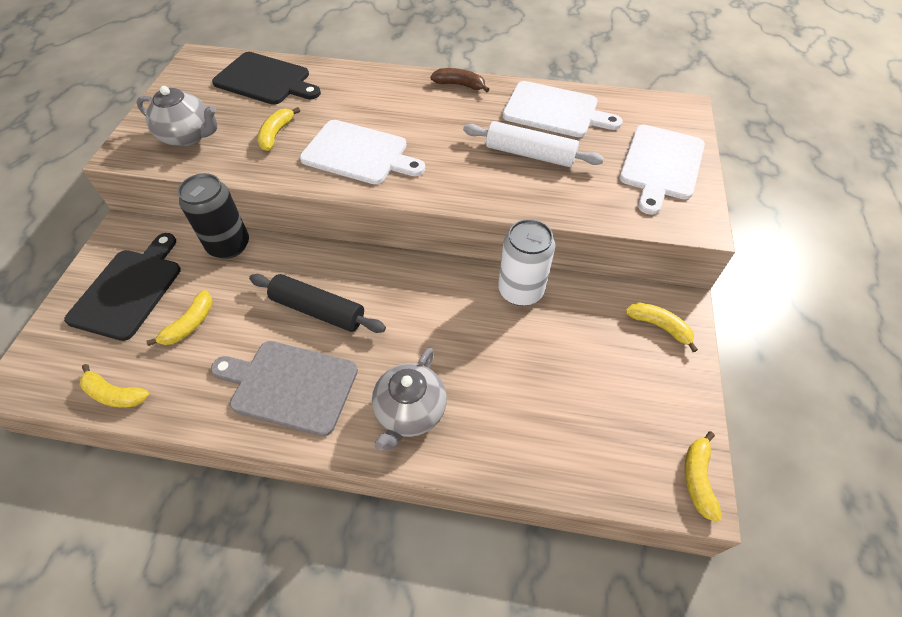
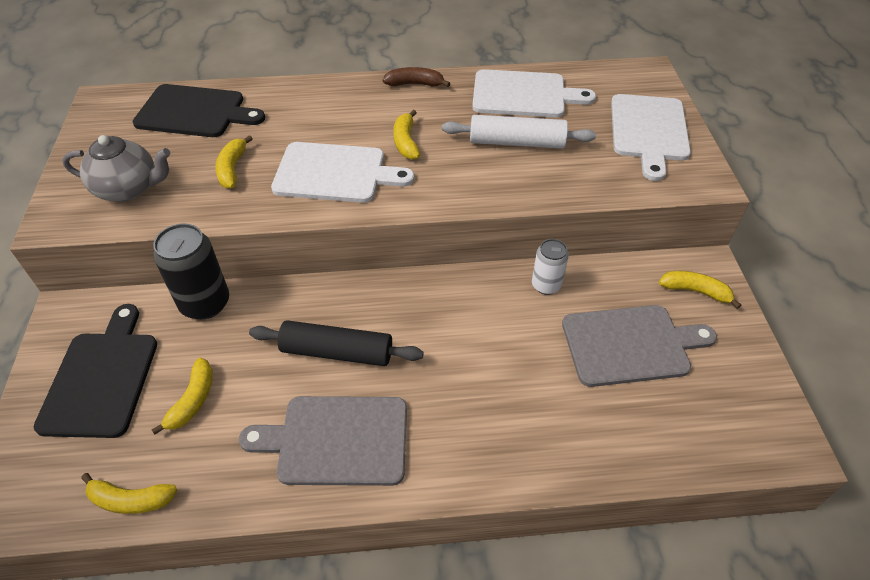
camera: 15 degrees left, 5 degrees down
grey teapot [372,348,447,450] -> none
white can [498,219,555,306] -> white can [532,239,569,295], size x0.61
yellow banana [685,432,722,522] -> yellow banana moved to [393,110,420,160]
none -> grey cutting board [562,305,717,387]

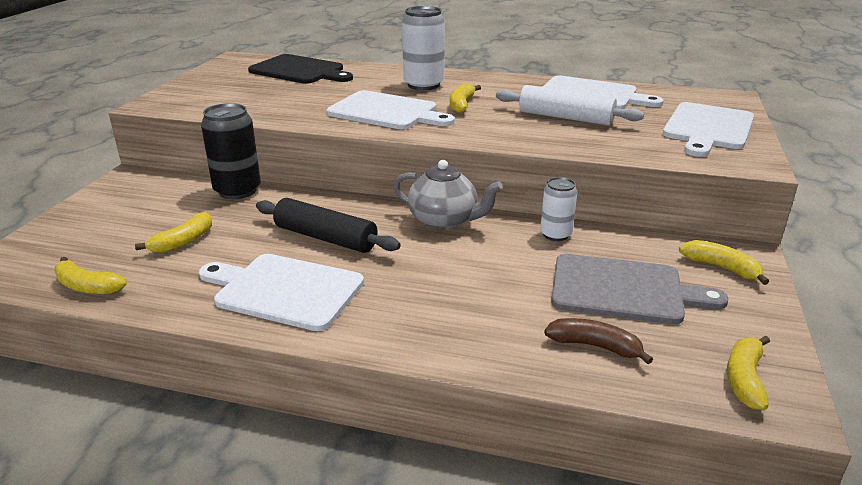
camera: 20 degrees right, 20 degrees down
black cutting board [34,304,157,438] -> none
grey teapot [62,135,170,202] -> grey teapot moved to [394,160,503,230]
yellow banana [216,135,253,188] -> yellow banana moved to [727,336,770,410]
grey cutting board [239,396,407,486] -> white cutting board [199,254,364,331]
brown banana [383,67,451,87] -> brown banana moved to [544,318,653,364]
none -> white can [402,6,445,90]

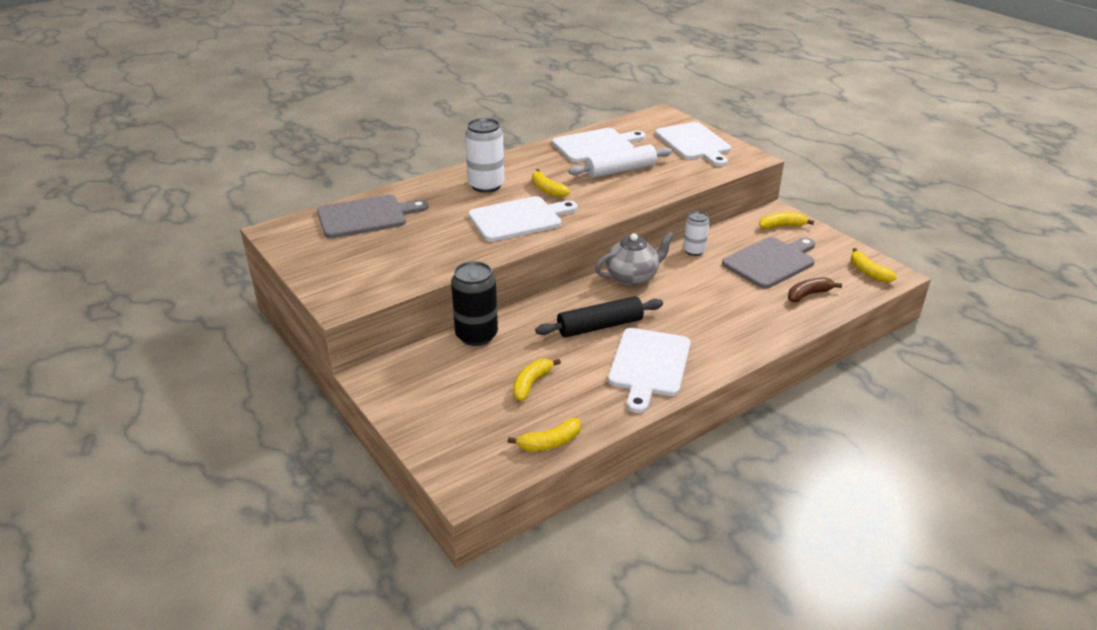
camera: 50 degrees left, 5 degrees up
yellow banana [135,212,212,253] -> yellow banana turned 135 degrees counterclockwise [513,359,561,401]
white cutting board [199,254,364,331] -> white cutting board turned 45 degrees counterclockwise [608,328,691,413]
black cutting board [248,54,353,84] -> grey cutting board [317,195,428,238]

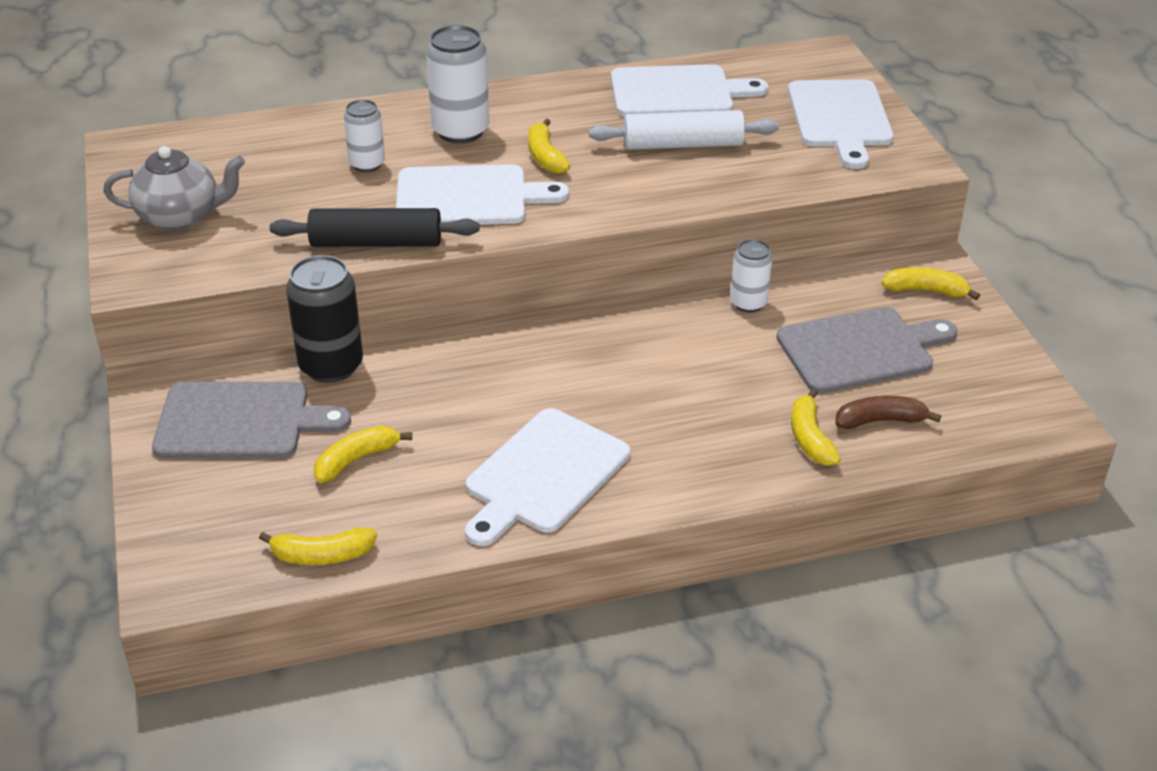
camera: 20 degrees right, 5 degrees up
grey cutting board [317,195,428,238] -> grey cutting board moved to [152,382,351,458]
black rolling pin [535,296,663,338] -> black rolling pin moved to [270,208,479,247]
grey teapot [595,232,675,286] -> grey teapot moved to [103,146,245,231]
yellow banana [851,248,897,282] -> yellow banana moved to [791,389,841,466]
none -> white can [344,100,385,172]

